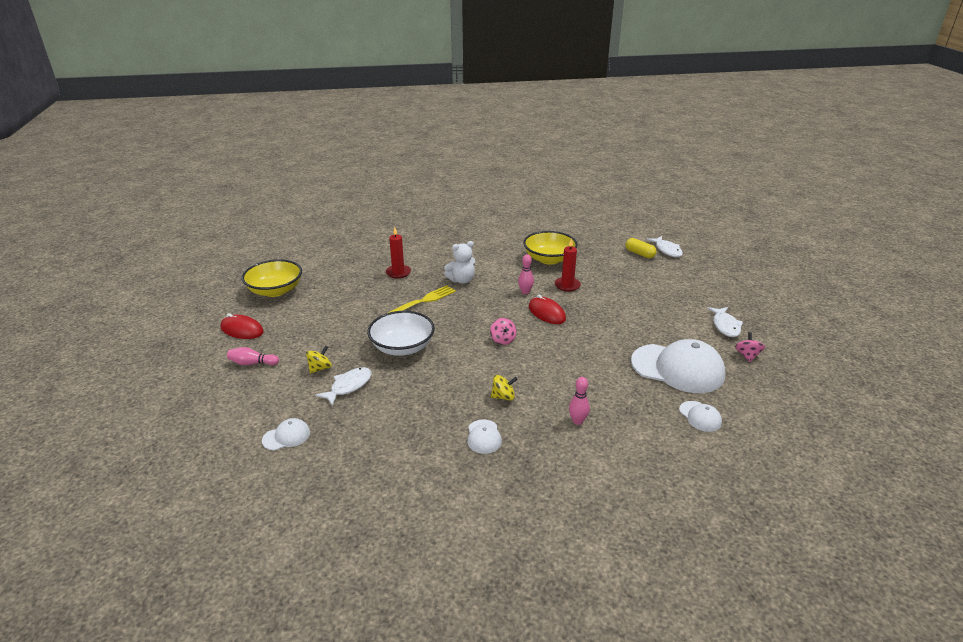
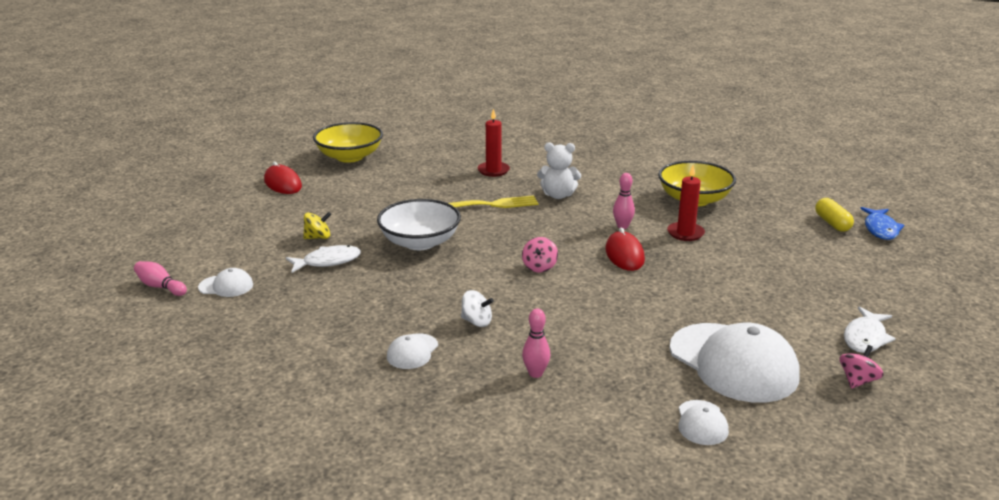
camera: 30 degrees right, 5 degrees down
pink bowling pin [227,347,279,365] -> pink bowling pin moved to [134,261,187,296]
yellow spinning top [491,375,518,401] -> white spinning top [461,290,494,327]
white fish [647,236,683,257] -> blue fish [860,207,904,240]

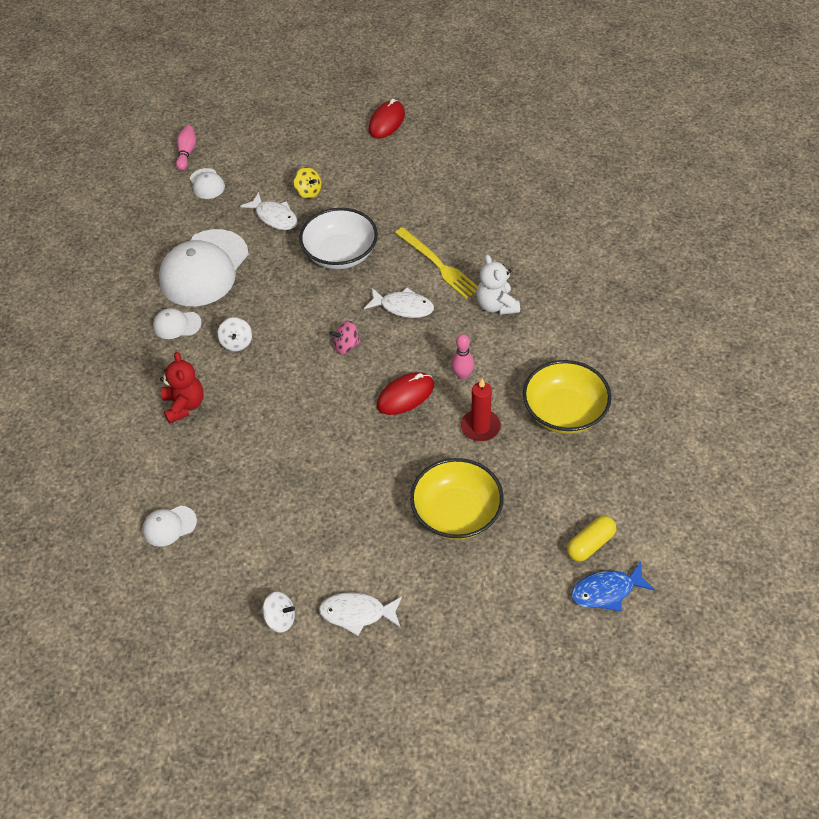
camera: 65 degrees right, 25 degrees up
yellow bowl [313,122,383,163] -> yellow bowl moved to [410,458,504,540]
red candle [478,109,510,177] -> none
pink bowling pin [522,308,550,378] -> red teddy bear [160,352,204,423]
white cap [670,323,799,403] -> white cap moved to [159,229,249,306]
pink spinning top [840,345,884,389] -> white spinning top [263,592,295,633]
none -> white fish [364,288,434,318]

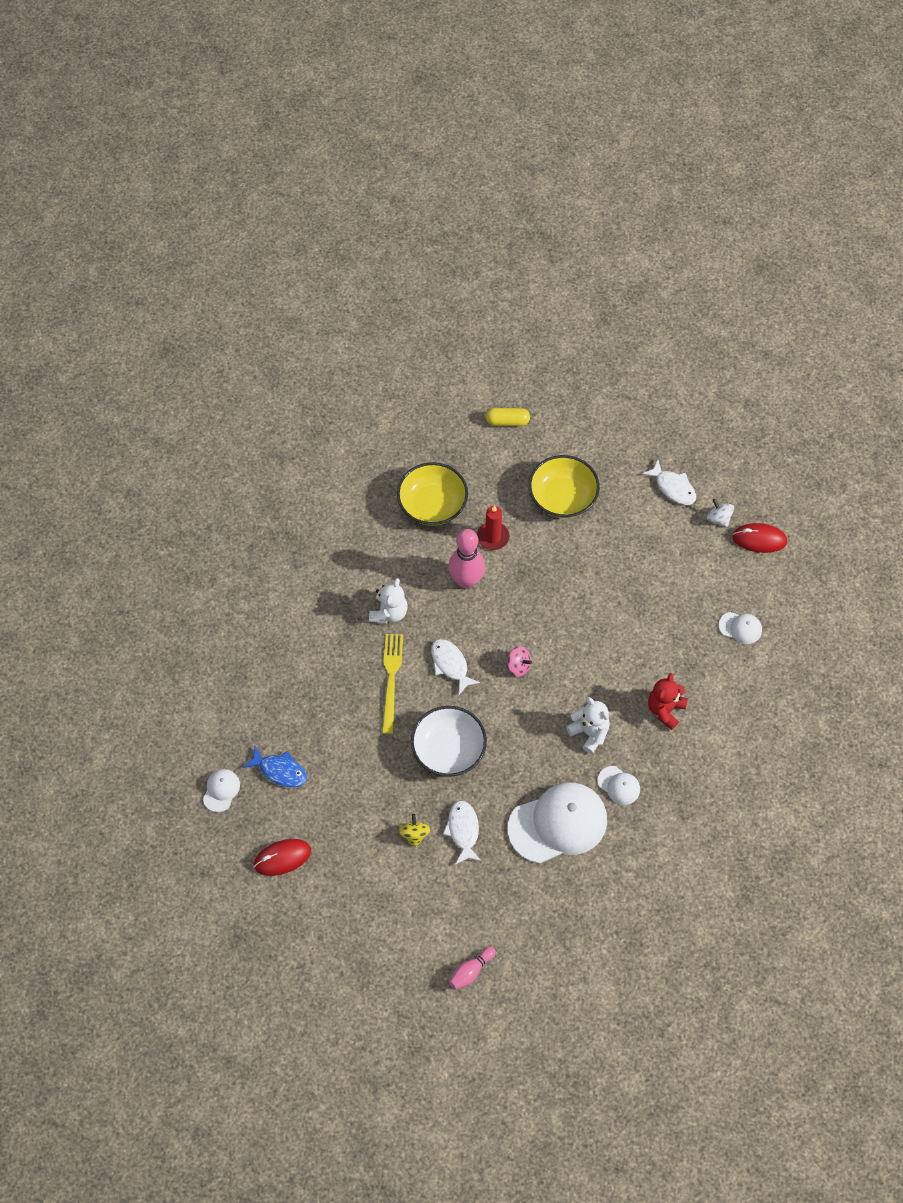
camera: 140 degrees left, 10 degrees up
white cap [190,168,225,199] -> white cap moved to [203,769,240,812]
white spinning top [217,317,252,351] -> white teddy bear [566,697,610,754]
red mouse [377,372,434,415] -> red mouse moved to [732,523,787,553]
pink bowling pin [451,334,474,380] -> pink bowling pin [449,529,485,589], size x1.88
blue fish [571,562,655,611] -> blue fish moved to [243,746,307,787]

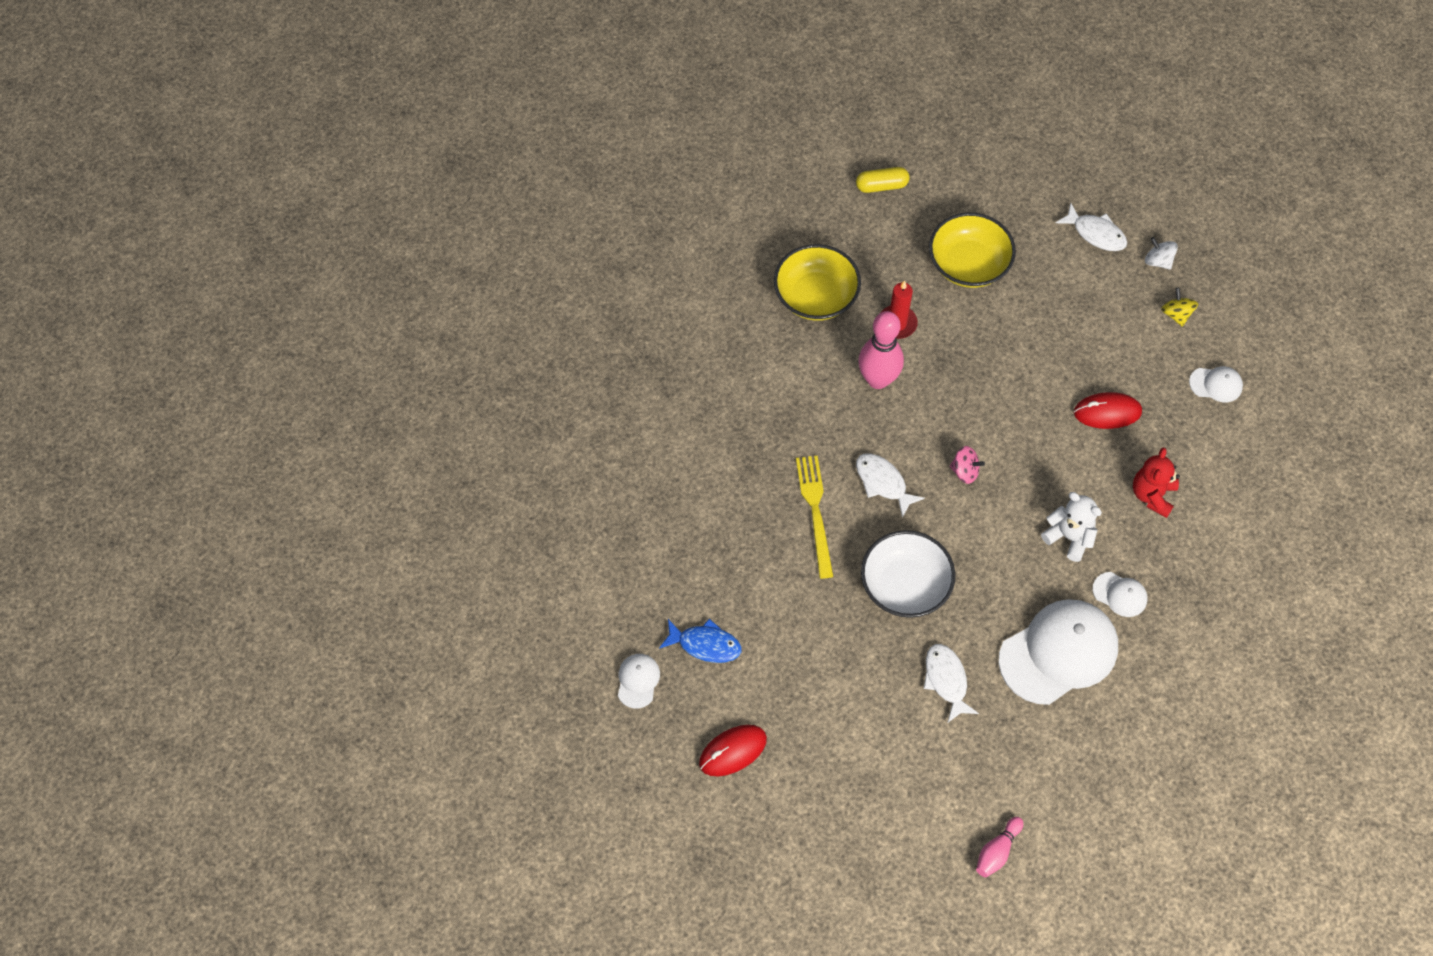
camera: 10 degrees left, 0 degrees up
white teddy bear [369,578,408,624] -> none
yellow spinning top [399,814,431,847] -> yellow spinning top moved to [1161,288,1198,327]
red mouse [732,523,787,553] -> red mouse moved to [1074,392,1142,429]

